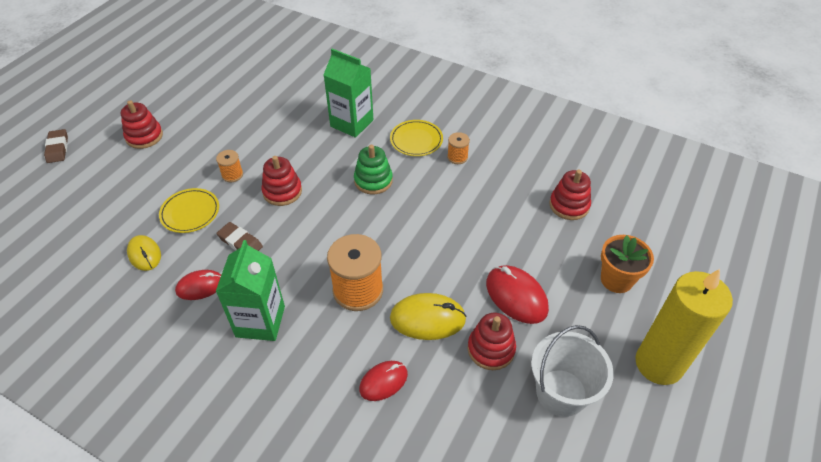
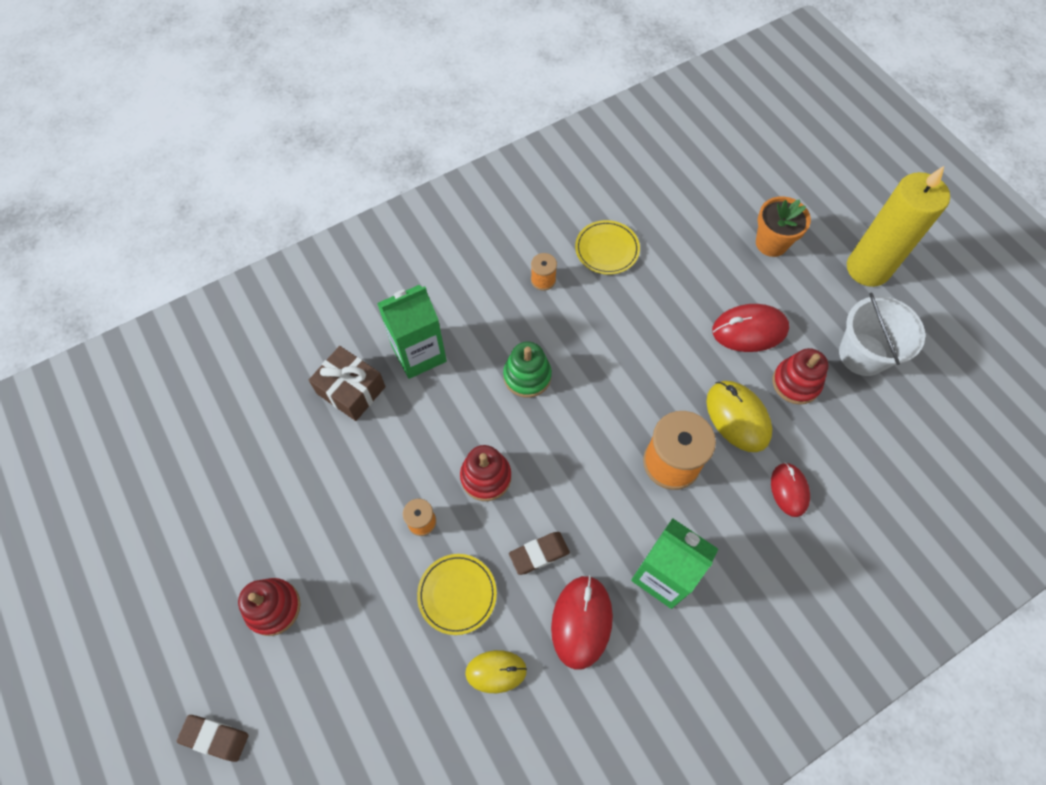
camera: 60 degrees left, 15 degrees up
red mouse [175,270,221,300] -> red mouse [551,575,613,670], size x1.53
yellow plate [390,120,443,156] -> yellow plate moved to [575,220,640,275]
yellow mouse [390,293,467,340] -> yellow mouse turned 60 degrees counterclockwise [706,381,772,452]
red stacking toy [549,170,591,220] -> none
none -> brown gift [309,346,386,421]

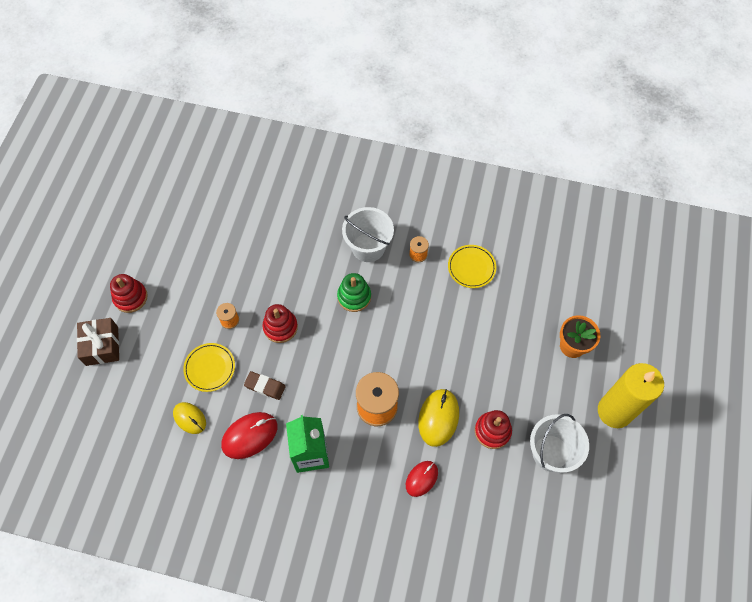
camera: 45 degrees right, 0 degrees up
brown eraser [177,715,248,762] -> none
brown gift [309,346,386,421] -> brown gift moved to [77,318,119,366]
green carton [377,285,447,379] -> none
red mouse [712,304,789,352] -> none
none -> white bucket [342,207,394,262]

